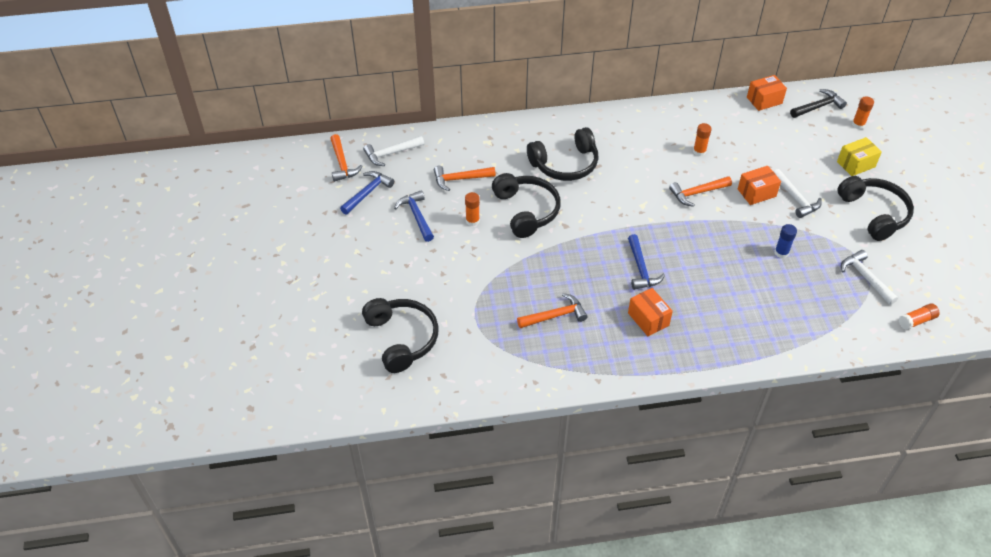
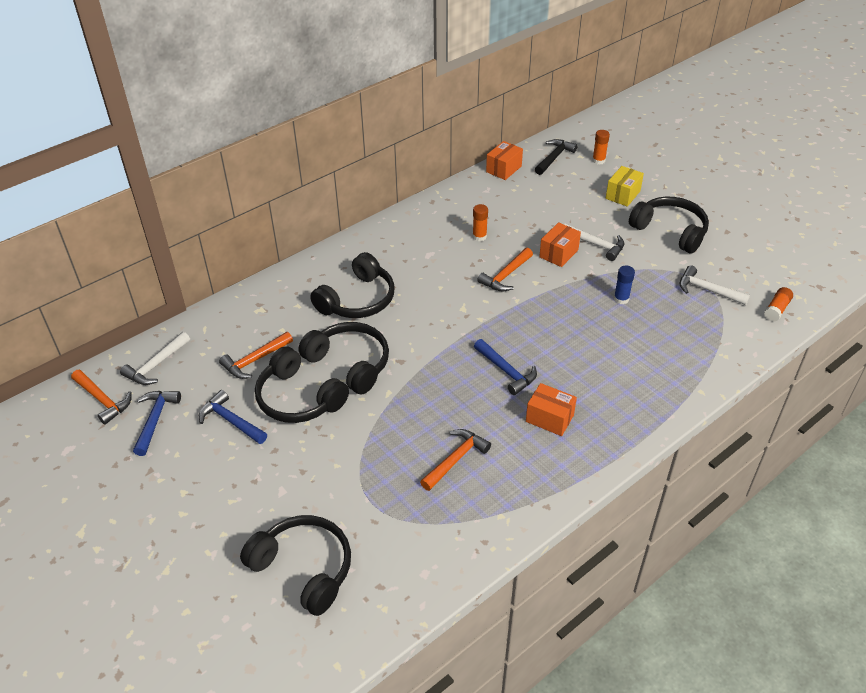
camera: 30 degrees left, 5 degrees down
orange glue stick [465,192,480,226] -> black headphones [255,346,349,423]

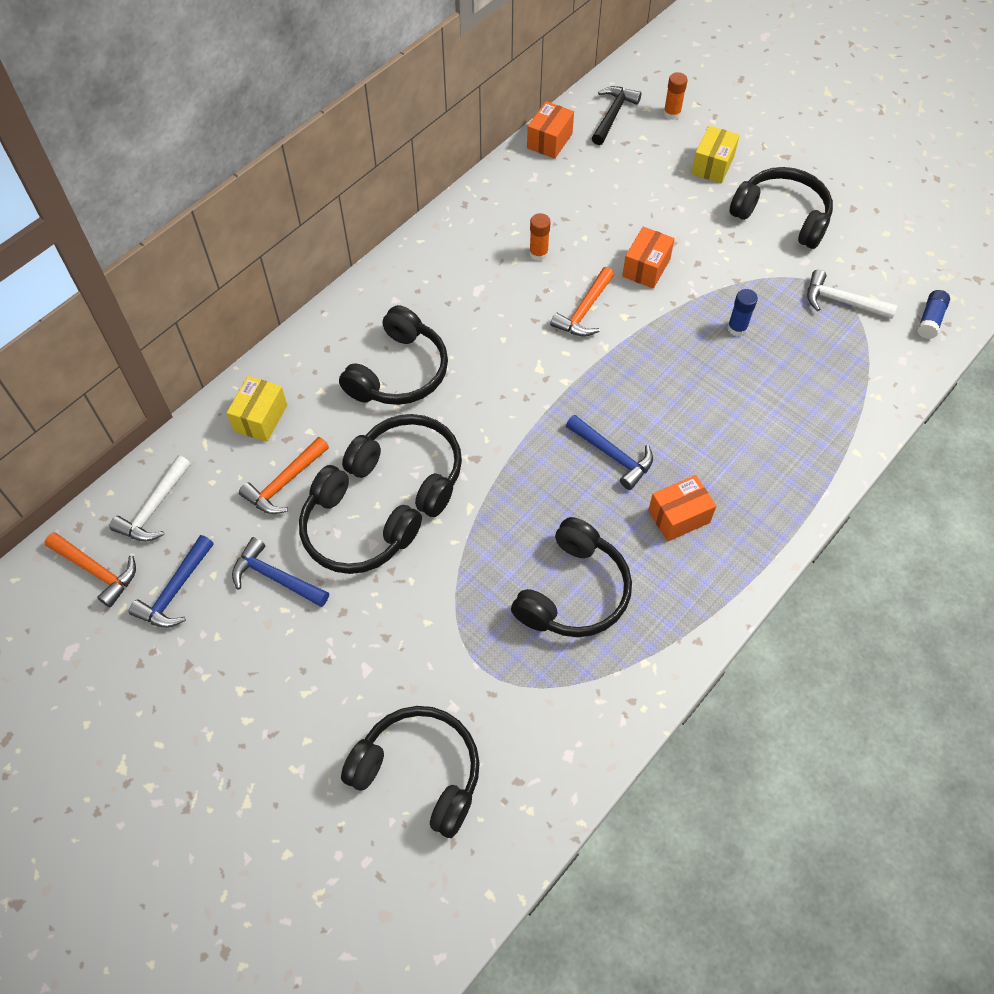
camera: 10 degrees left, 15 degrees up
blue hammer [133,391,181,456] -> blue hammer turned 150 degrees counterclockwise [129,535,214,628]
orange hammer [420,429,491,491] -> black headphones [511,517,632,637]
orange box [526,383,577,436] -> orange box turned 45 degrees counterclockwise [648,475,716,542]
white hammer [564,224,624,261] -> none
orange glue stick [764,287,793,322] -> blue glue stick [917,290,950,339]
none -> yellow box [227,376,287,442]

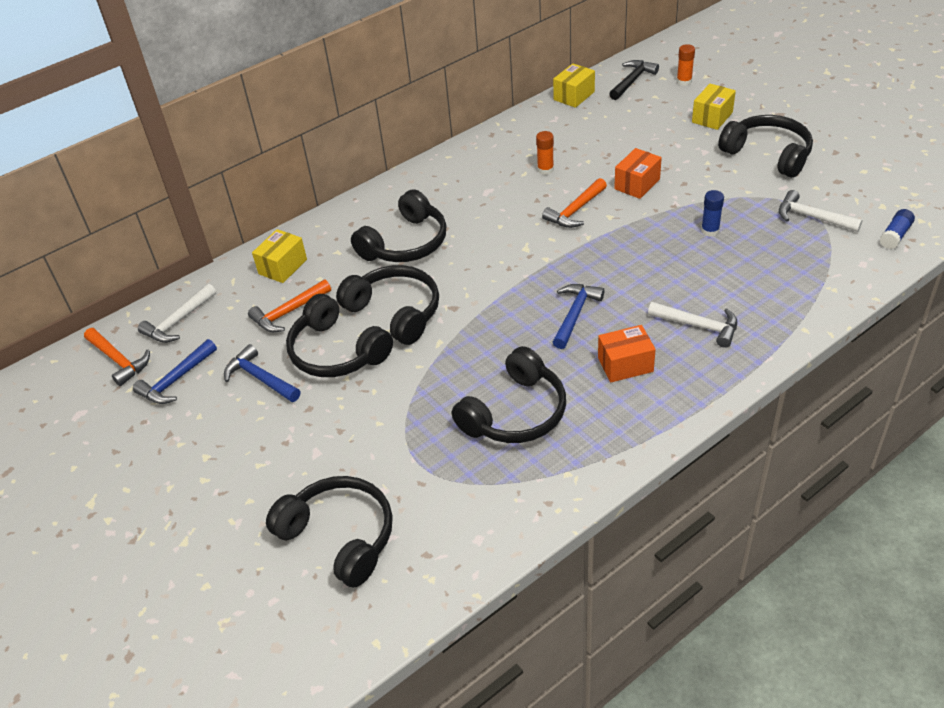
camera: 15 degrees right, 15 degrees down
orange box [527,101,574,159] -> yellow box [553,63,595,108]
blue hammer [566,415,653,490] -> blue hammer turned 120 degrees counterclockwise [553,284,605,349]
none -> white hammer [648,302,737,348]

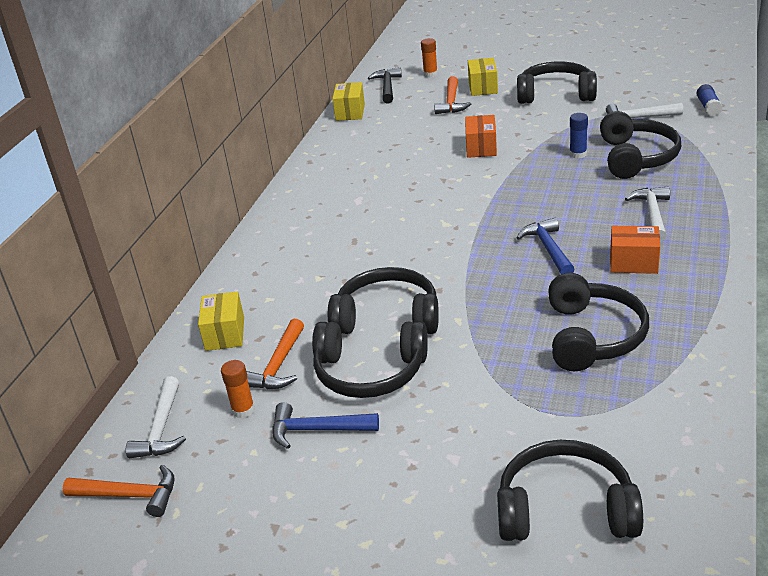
camera: 35 degrees left, 10 degrees down
blue hammer [133,339,217,404] -> none
black headphones [351,189,447,262] -> black headphones moved to [600,111,681,179]
orange glue stick [536,131,554,175] -> orange glue stick moved to [221,360,255,418]
orange hammer [542,178,607,228] -> orange hammer moved to [434,76,471,114]
orange box [598,325,656,383] -> orange box turned 60 degrees clockwise [610,226,660,274]
white hammer [648,302,737,348] -> white hammer turned 75 degrees counterclockwise [625,186,670,241]

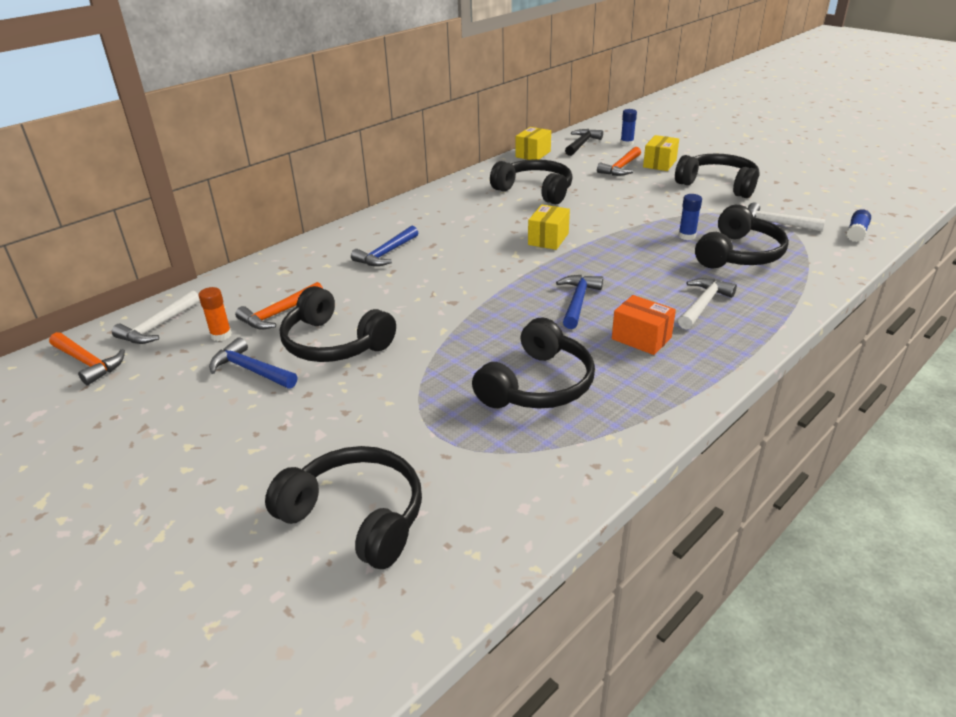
camera: 25 degrees right, 0 degrees up
yellow box [198,292,244,351] -> yellow box moved to [528,205,570,250]
black headphones [328,267,439,334] -> black headphones moved to [490,159,573,204]
orange glue stick [421,38,438,77] -> blue glue stick [620,109,637,146]
orange box [465,115,497,158] -> none
none -> blue hammer [351,226,418,266]

